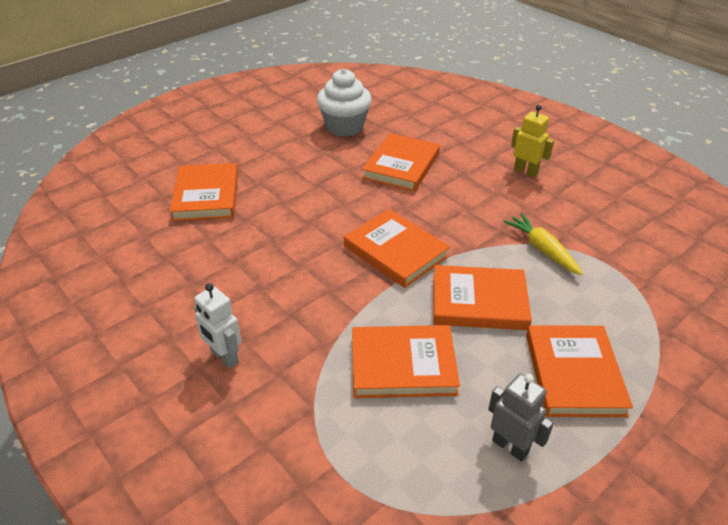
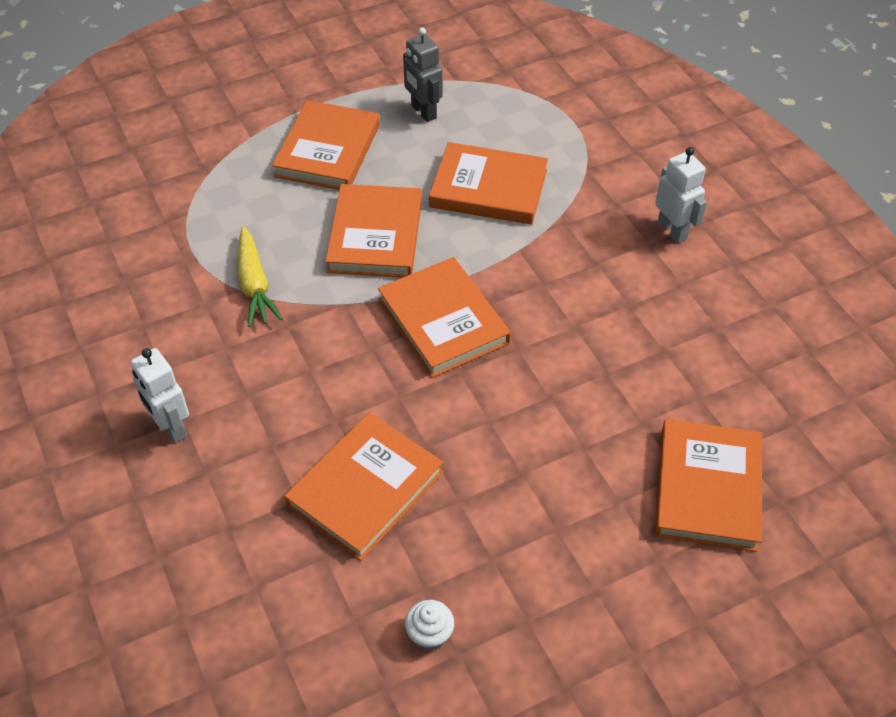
camera: 165 degrees left, 10 degrees up
white cupcake [317,69,372,137] -> white cupcake [405,600,454,651], size x0.43
orange book [433,265,532,330] -> orange book turned 75 degrees clockwise [325,184,422,278]
yellow robot [511,105,554,178] -> white robot [130,348,189,443]

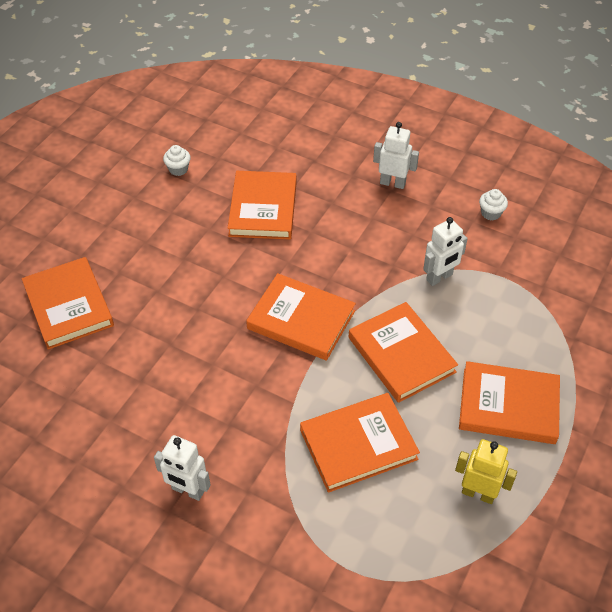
camera: 145 degrees right, 0 degrees up
yellow carrot [238,226,283,327] -> white robot [423,217,468,286]
orange book [272,100,380,190] -> orange book turned 60 degrees counterclockwise [459,361,560,444]
grey robot [403,27,443,122] -> yellow robot [455,439,517,504]
none -> white cupcake [479,189,508,220]

